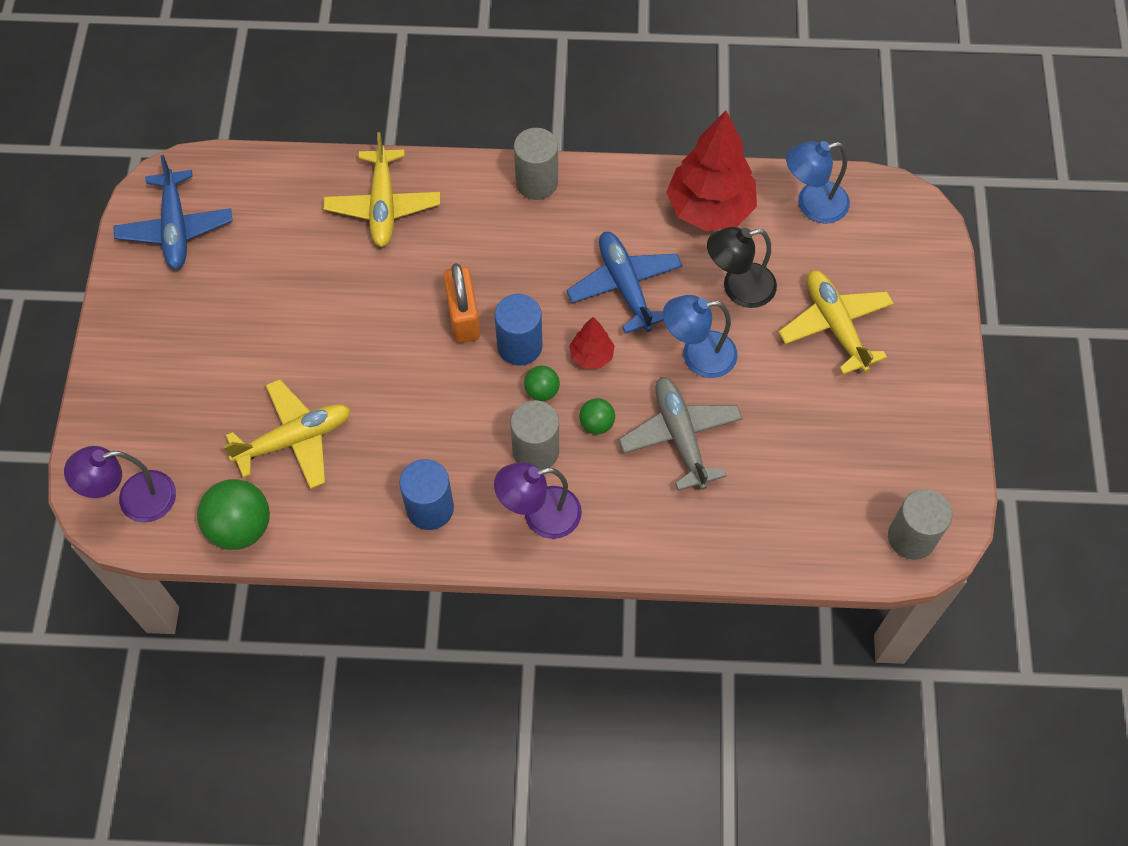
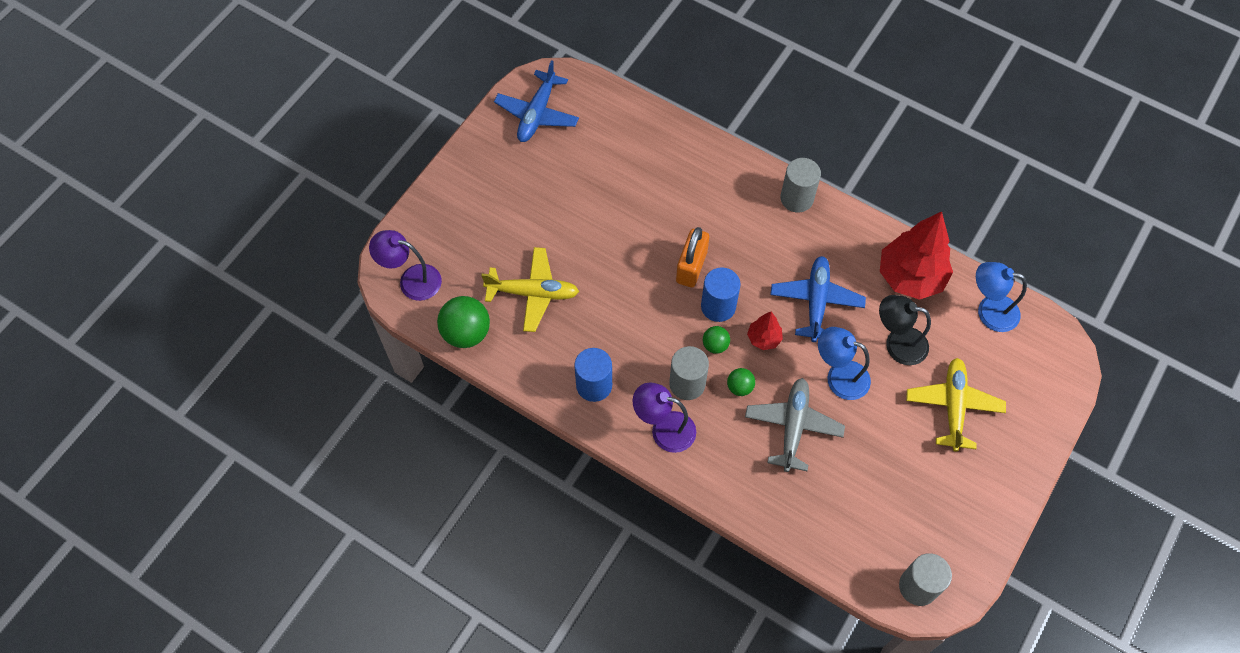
camera: 30 degrees right, 0 degrees up
yellow plane [323,132,440,247] -> none

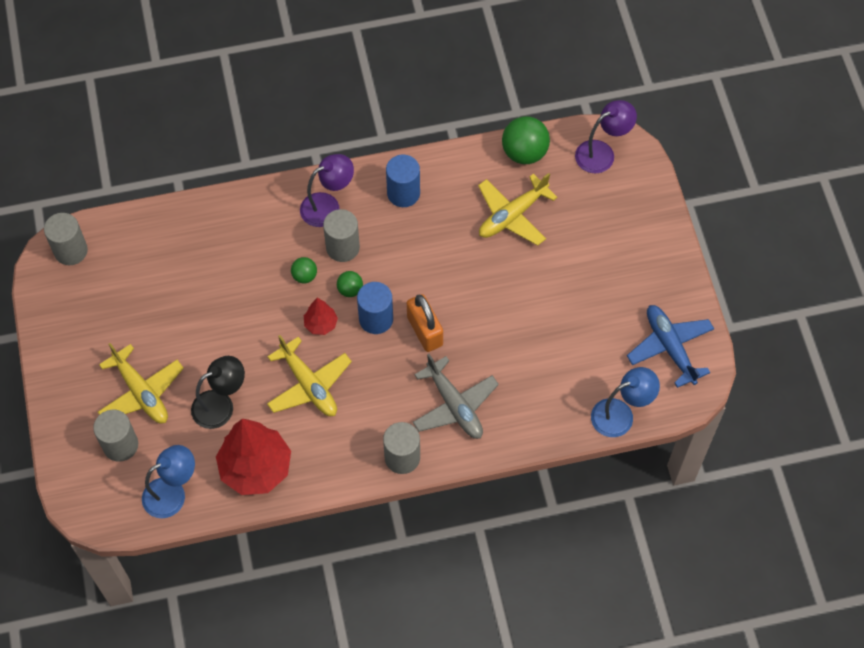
camera: 135 degrees right, 0 degrees up
grey plane [745,378,845,472] -> grey plane moved to [412,354,499,439]
blue plane [770,256,866,342] -> yellow plane [267,335,352,416]
blue lamp [818,327,871,400] -> blue lamp moved to [591,367,660,437]
none -> grey cylinder [93,410,138,462]

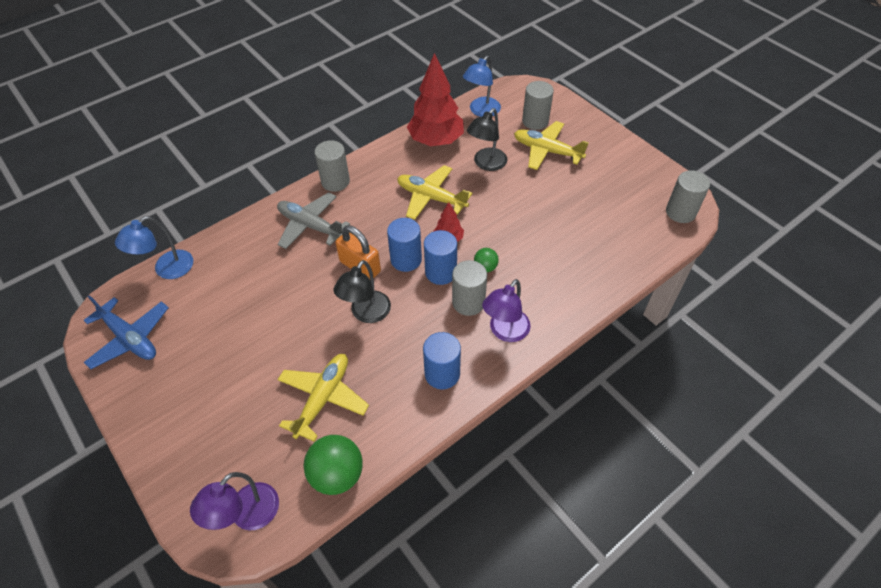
camera: 155 degrees right, 10 degrees down
green ball [337,271,363,297] -> blue cylinder [424,230,457,285]
none -> black lamp [334,260,391,323]

